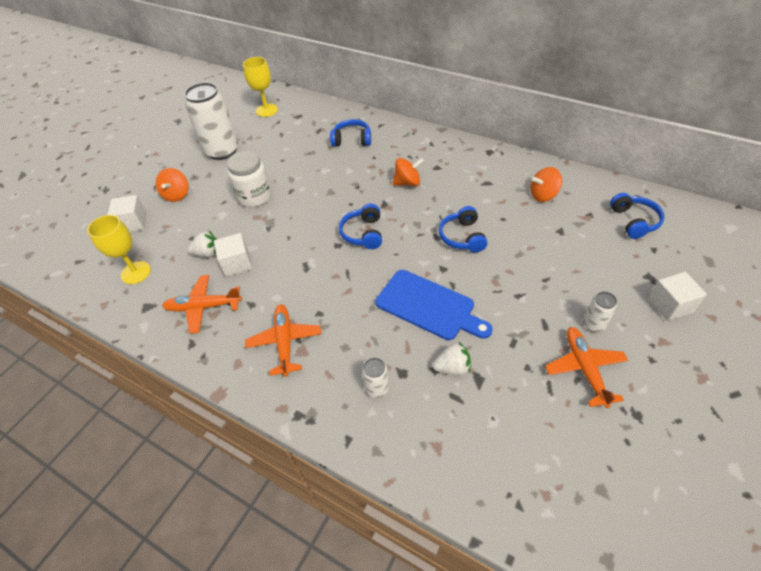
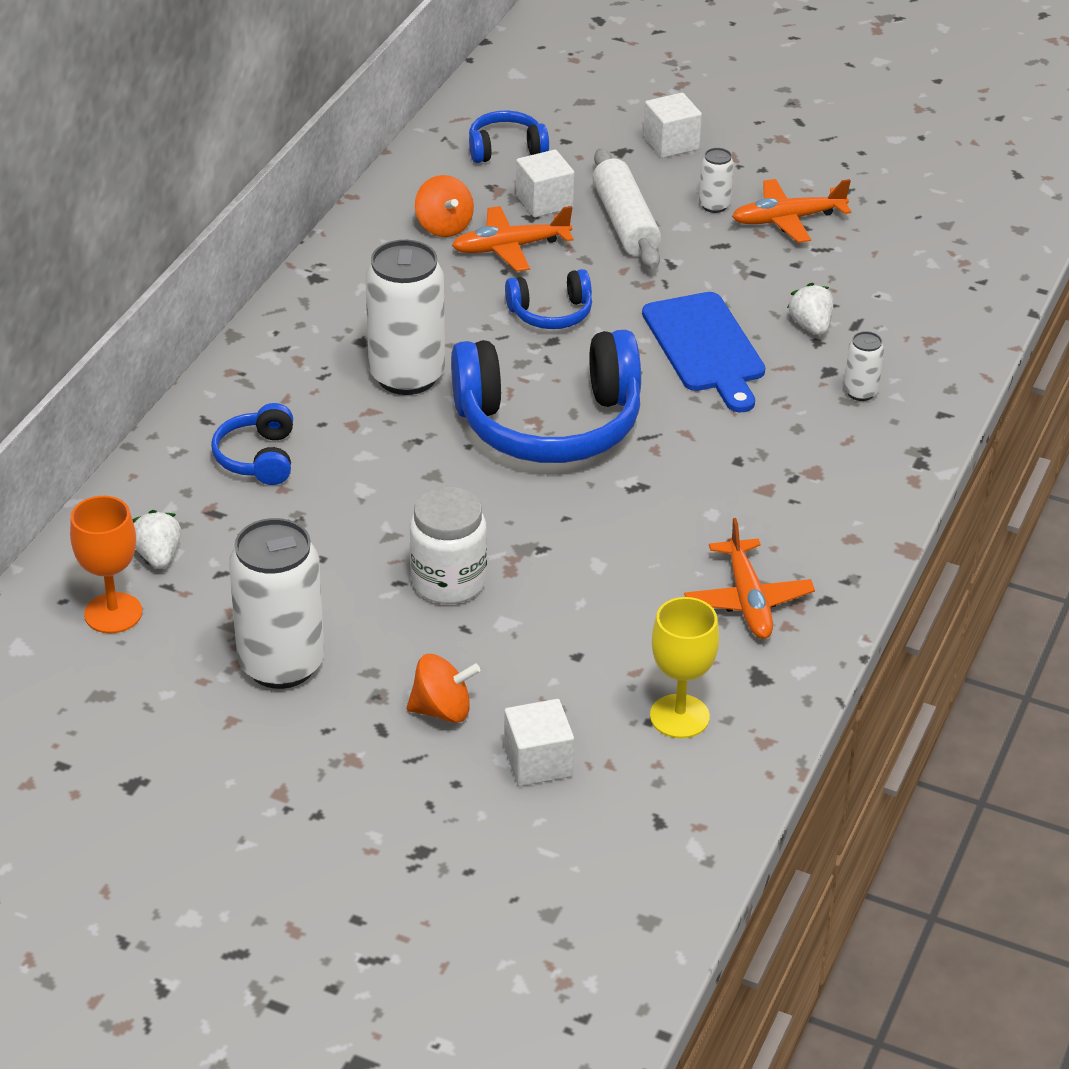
camera: 100 degrees left, 10 degrees down
white strawberry [188,231,217,257] -> white strawberry moved to [132,510,181,569]
white cube [214,233,252,277] -> white cube moved to [516,150,574,218]
yellow goblet [243,57,278,117] -> orange goblet [70,496,142,633]
orange plane [245,304,321,377] -> orange plane moved to [452,206,574,272]
blue headphones [339,204,382,249] -> blue headphones [451,330,641,463], size x2.10
blue cutting board [376,270,493,340] -> blue cutting board turned 135 degrees clockwise [642,292,765,413]
orange spinning top [393,158,424,186] -> white can [365,240,445,395]
none -> white rolling pin [592,148,661,269]

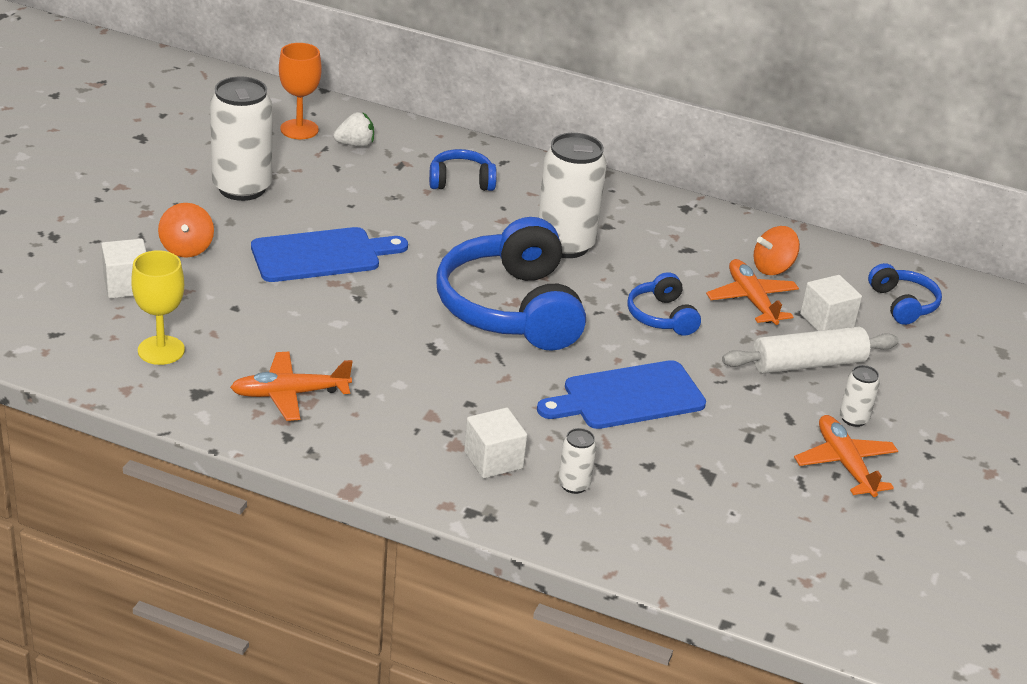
camera: 85 degrees right, 5 degrees down
white jar [410,487,487,604] -> blue cutting board [251,227,408,282]
white cube [643,93,702,158] -> white cube moved to [464,407,527,478]
white strawberry [787,283,834,335] -> none

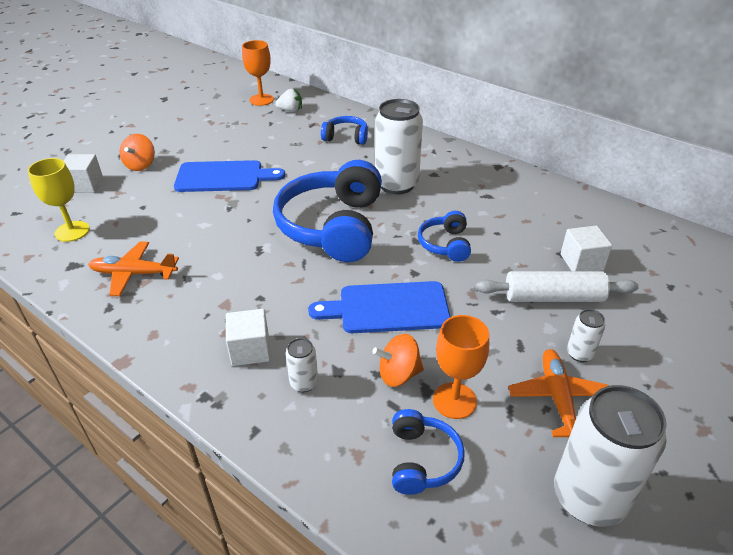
camera: 20 degrees right, 5 degrees up
white can [210,76,272,201] -> white can moved to [554,385,667,527]
orange plane [706,259,799,325] -> none
orange spinning top [754,226,800,275] -> orange spinning top moved to [373,334,424,387]
blue headphones [868,263,942,325] -> blue headphones moved to [392,409,465,495]
none -> orange goblet [433,315,489,419]

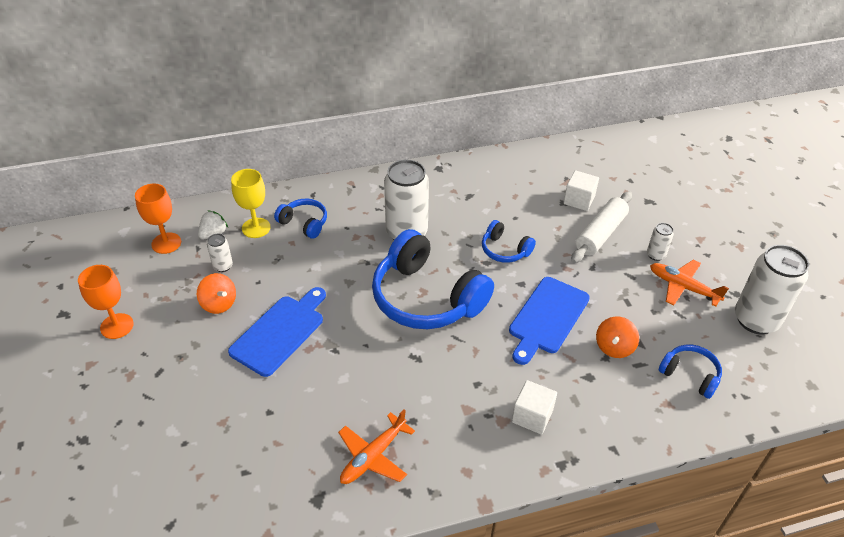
camera: 55 degrees left, 5 degrees up
yellow goblet [28,158,89,242] -> yellow goblet moved to [231,169,271,238]
white cube [64,154,103,193] -> none
orange spinning top [120,134,155,171] -> orange spinning top moved to [197,273,236,314]
white can [286,338,318,392] -> white can moved to [207,234,233,272]
blue headphones [321,116,368,145] -> blue headphones turned 75 degrees clockwise [274,199,327,239]
orange goblet [433,315,489,419] -> orange goblet moved to [78,265,134,339]

